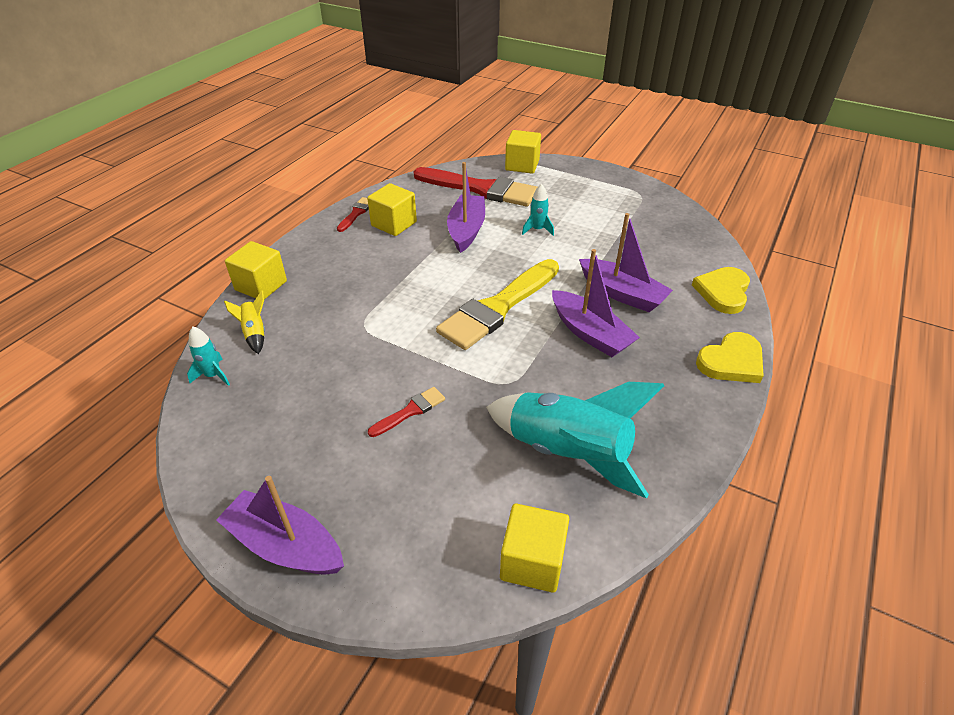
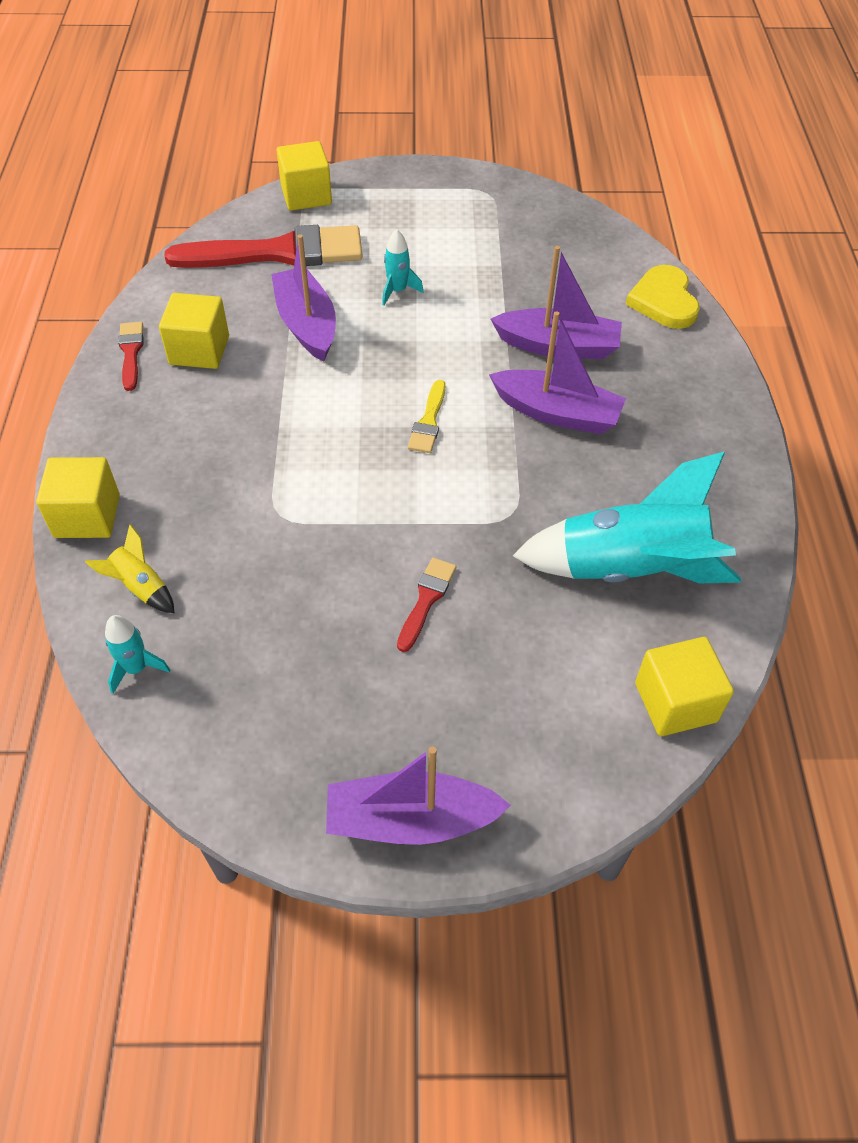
camera: 30 degrees left, 10 degrees up
yellow brush [436,259,559,350] -> yellow brush [408,380,446,453], size x0.44
yellow heart [696,332,764,383] -> none

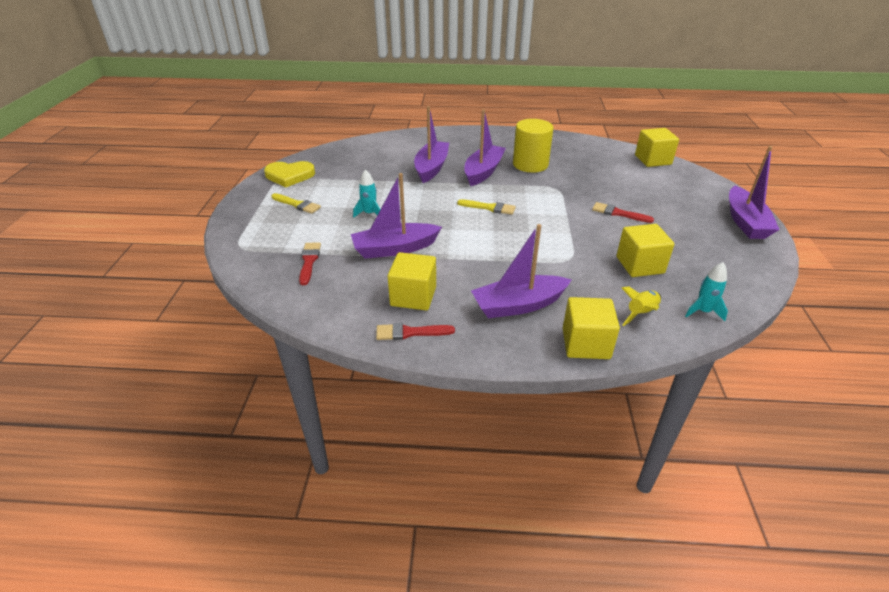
camera: 85 degrees left, 15 degrees down
red brush [165,225,363,268] -> red brush [299,242,321,285], size x0.44
yellow cube [277,141,332,211] -> yellow cube moved to [616,224,674,277]
turquoise rocket [513,452,741,584] -> none
yellow heart [625,265,700,329] -> yellow heart moved to [264,161,315,187]
none -> yellow brush [271,193,321,214]
none -> purple boat [471,224,571,318]
none -> yellow cylinder [513,119,554,173]

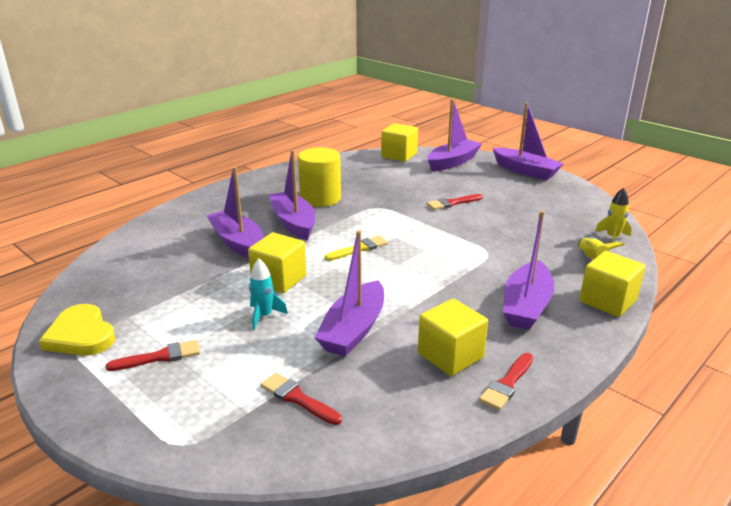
camera: 50 degrees left, 10 degrees down
yellow heart [264,161,315,187] -> yellow heart turned 105 degrees clockwise [39,304,115,356]
yellow brush [271,193,321,214] -> red brush [106,340,200,371]
yellow cube [616,224,674,277] -> yellow cube moved to [248,232,306,293]
turquoise rocket [685,262,728,321] -> yellow rocket [595,188,631,243]
none -> purple boat [427,99,482,171]

